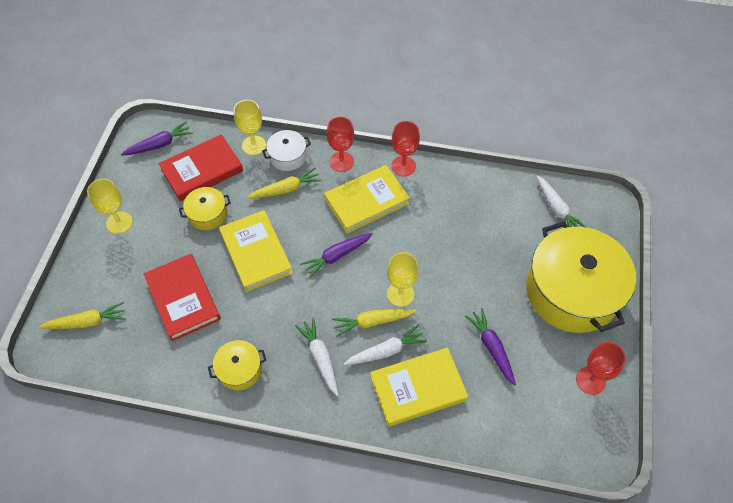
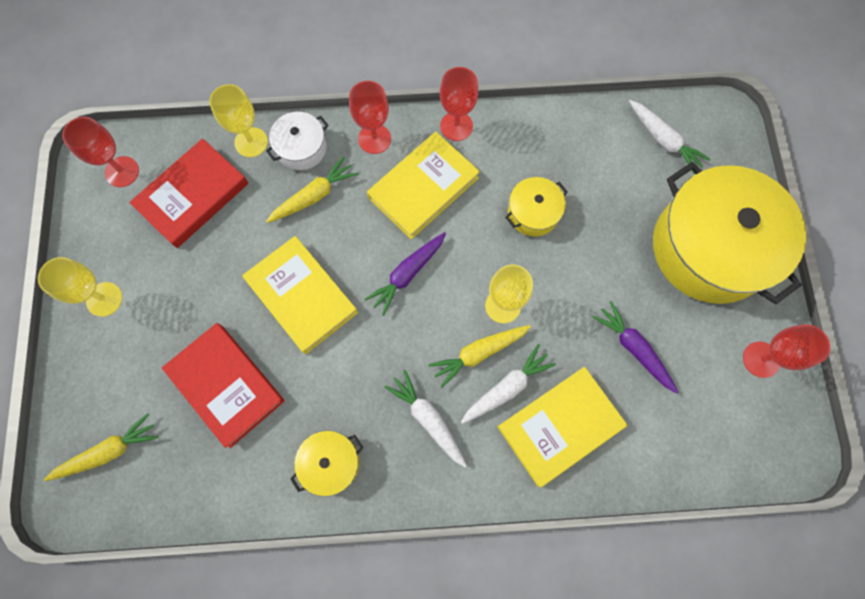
camera: 15 degrees left, 15 degrees up
purple carrot [121,122,193,156] -> red goblet [62,117,139,187]
yellow pot [179,187,231,230] -> yellow pot moved to [505,177,568,237]

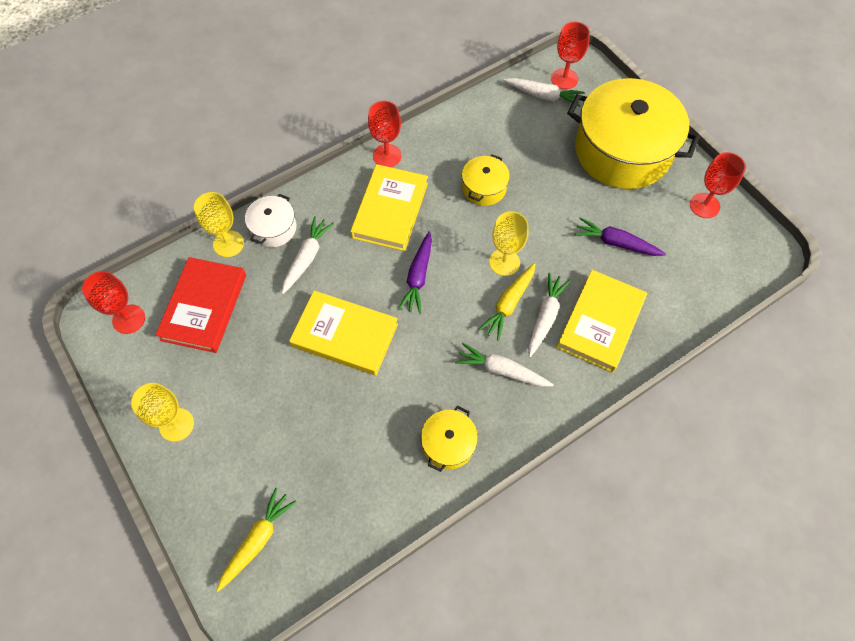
camera: 30 degrees left, 10 degrees down
red book [162,323,284,448] -> none
yellow carrot [266,157,358,223] -> white carrot [282,216,334,294]
red goblet [349,81,391,154] -> red goblet moved to [551,22,590,89]

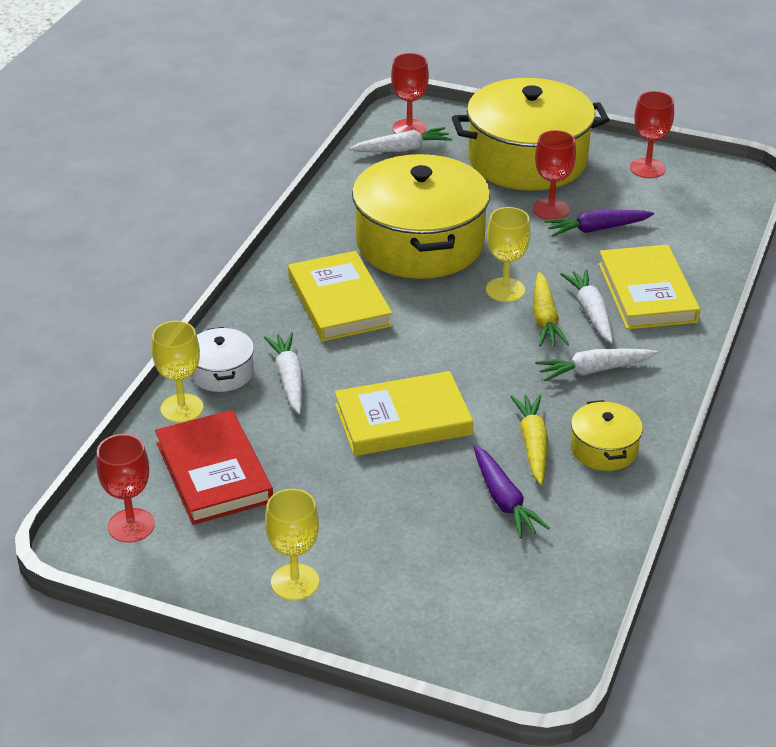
camera: 35 degrees left, 25 degrees down
yellow carrot [216,488,297,592] -> yellow carrot moved to [510,394,548,485]
red goblet [368,101,401,167] -> red goblet moved to [533,130,576,220]
purple carrot [398,231,432,314] -> purple carrot moved to [474,445,550,538]
yellow pot [462,154,510,206] -> yellow pot [352,154,490,279], size x2.24

